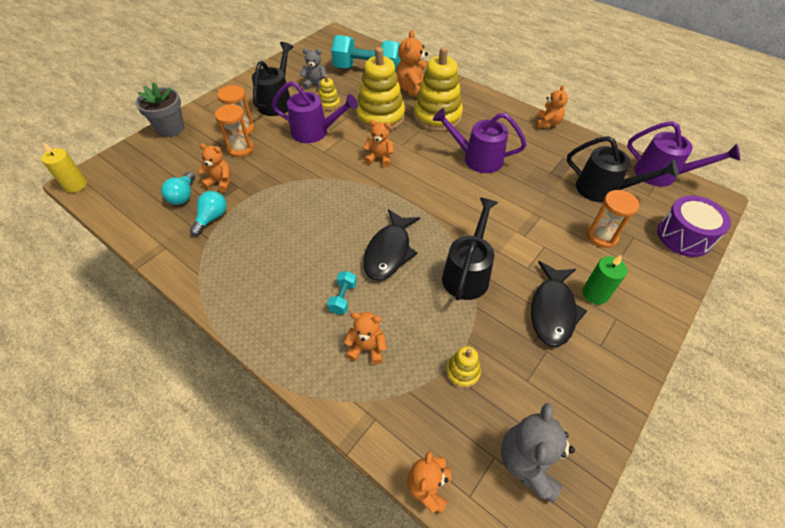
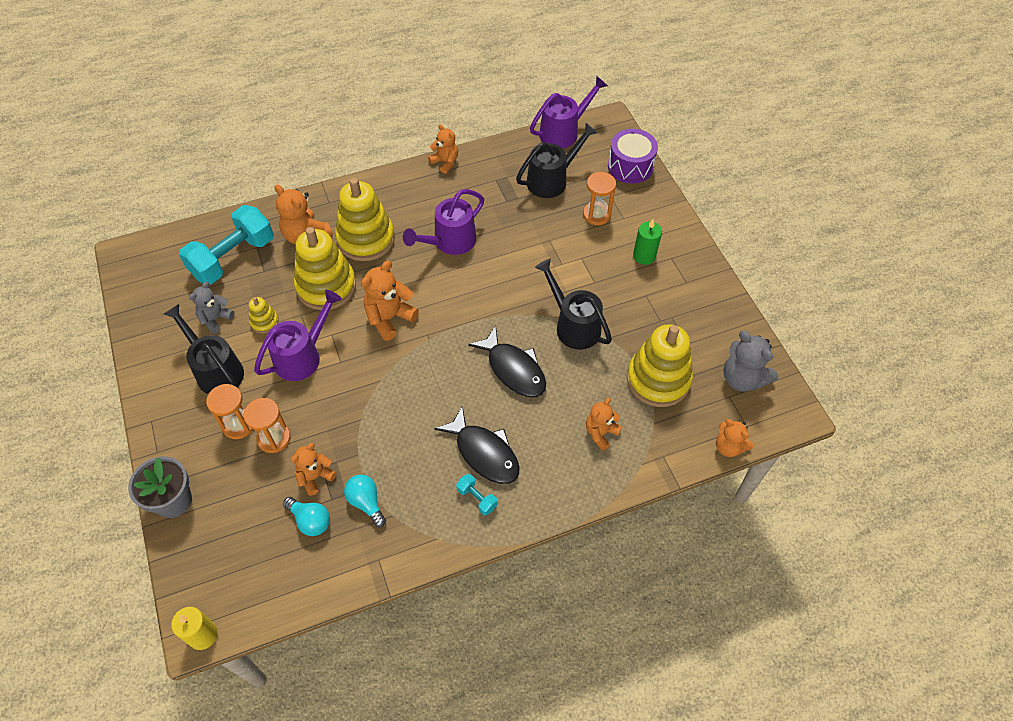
camera: 60 degrees left, 5 degrees up
turquoise dumbbell [327,271,357,314] -> turquoise dumbbell moved to [456,474,498,516]
orange teddy bear [363,120,394,167] -> orange teddy bear [361,260,419,341], size x1.53
yellow stacking toy [446,346,481,388] -> yellow stacking toy [627,324,693,407], size x2.19
black fish [531,261,587,347] -> black fish moved to [434,406,520,484]

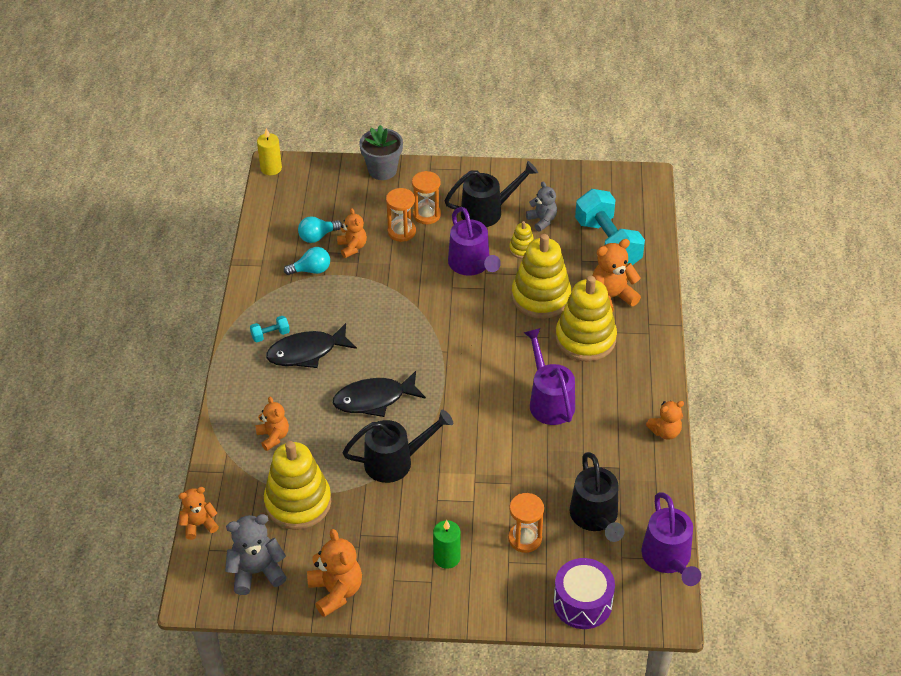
camera: 115 degrees right, 10 degrees down
orange teddy bear [361,260,419,341] -> orange teddy bear moved to [307,529,362,617]

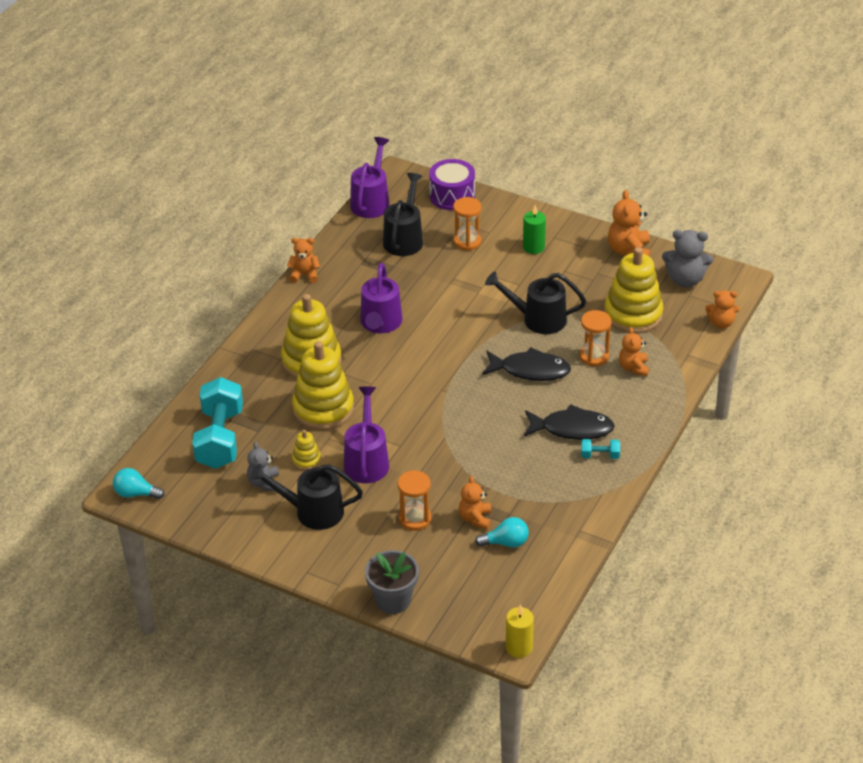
camera: 155 degrees left, 5 degrees down
turquoise light bulb [284,247,330,275] -> turquoise light bulb moved to [113,468,164,499]
orange hourglass [412,171,441,224] -> orange hourglass moved to [579,310,612,366]
orange teddy bear [592,239,641,312] -> none

